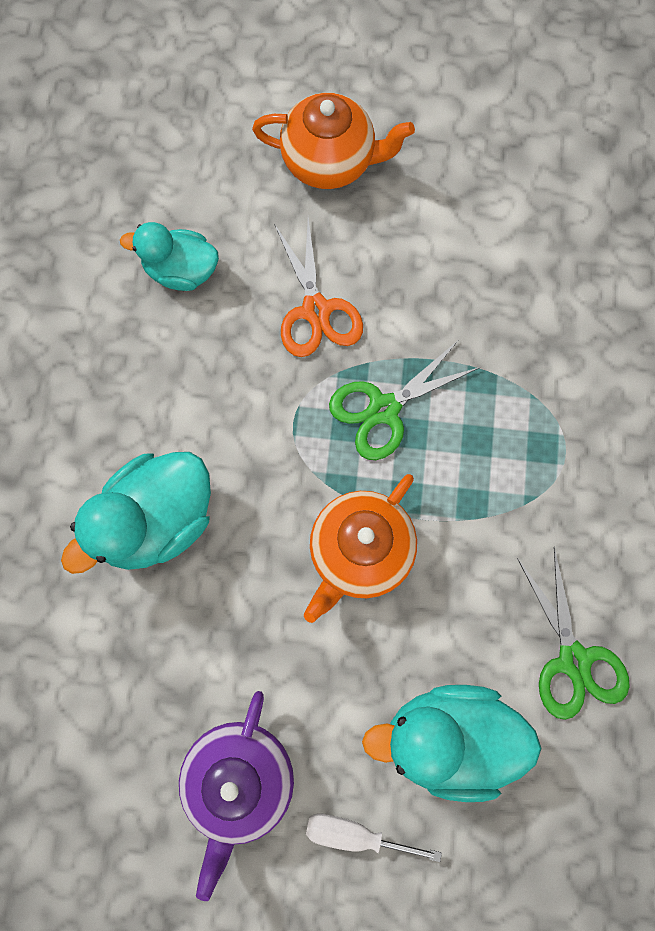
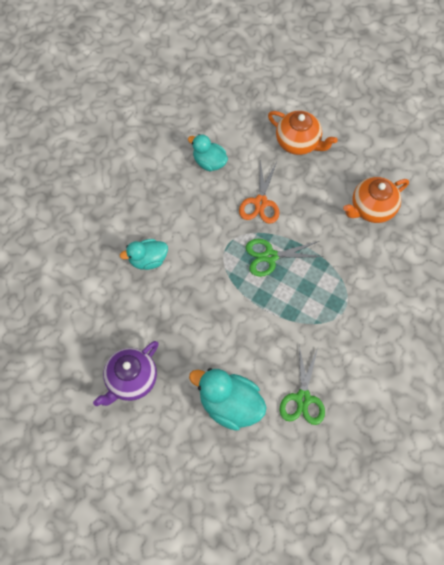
camera: 25 degrees right, 10 degrees down
turquoise duck [61,452,211,574] -> turquoise duck [120,239,168,270], size x0.64
orange teapot [304,474,417,623] -> orange teapot moved to [343,177,409,223]
white screwdriver [306,814,442,862] -> none

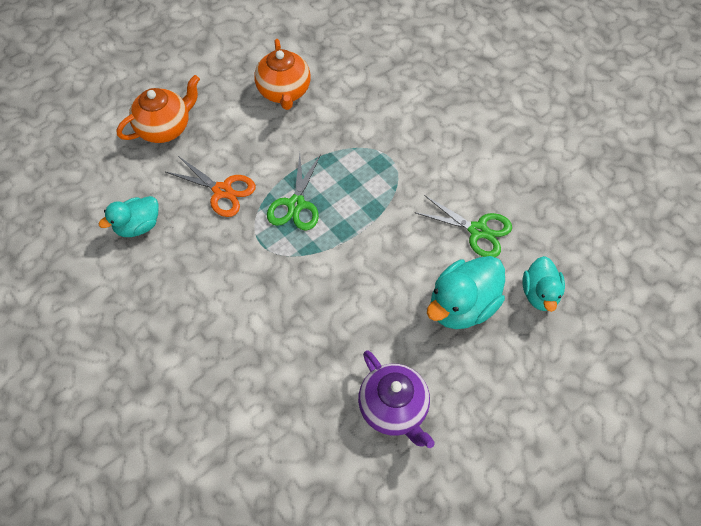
camera: 70 degrees left, 5 degrees down
turquoise duck [120,239,168,270] -> turquoise duck moved to [523,256,565,312]

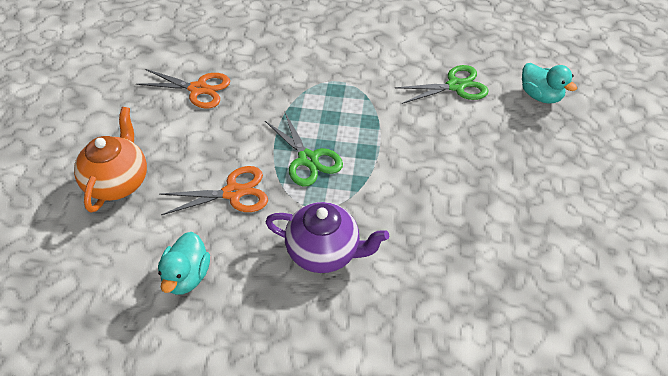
camera: 45 degrees left, 10 degrees down
orange teapot [254,39,311,110] -> orange scissors [136,69,230,109]
purple teapot [358,350,435,448] -> purple teapot moved to [266,202,389,273]
turquoise duck [427,256,505,329] -> none

